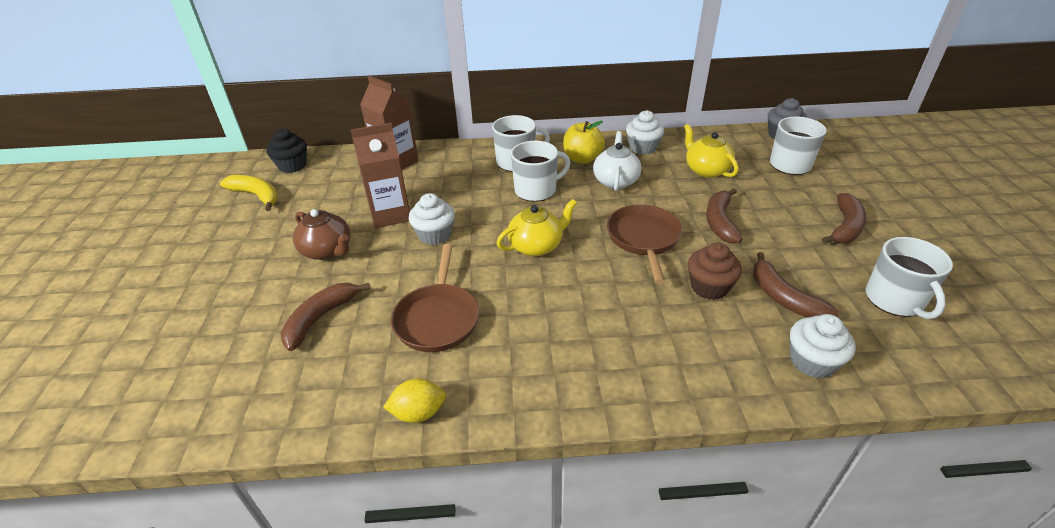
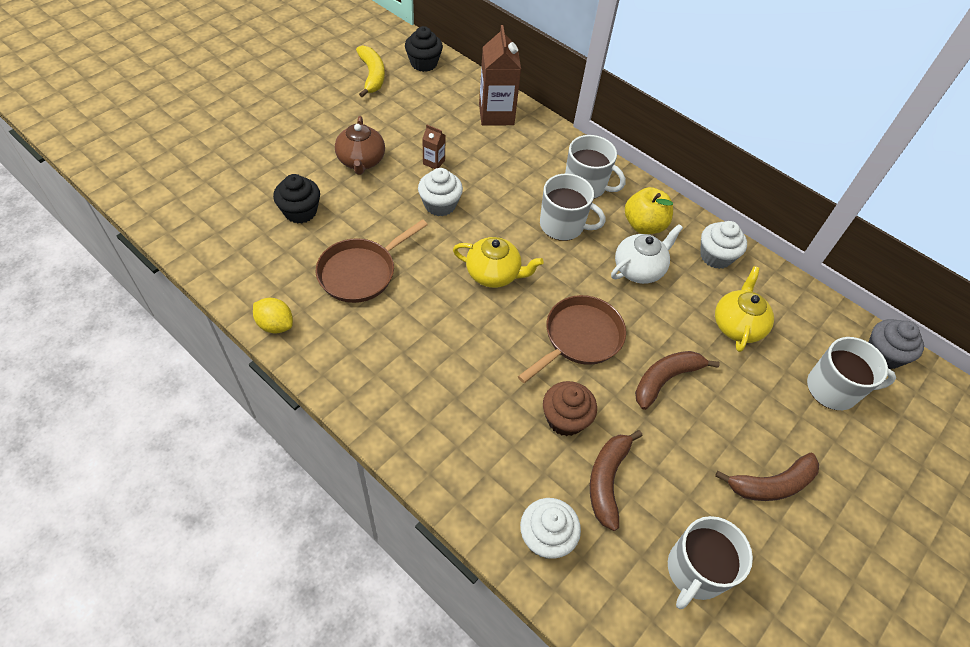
camera: 40 degrees right, 15 degrees up
brown banana [281,283,370,351] -> black cupcake [273,174,320,223]
brown carton [351,123,410,228] -> brown carton [422,125,446,169], size x0.47

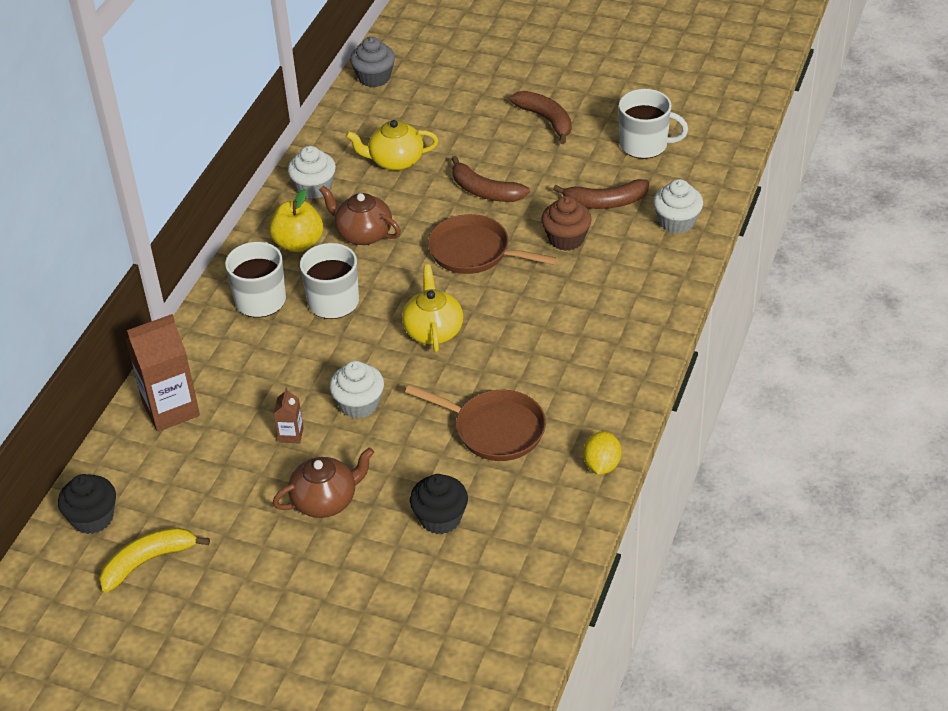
camera: 105 degrees left, 10 degrees down
white teapot [611,224,683,284] -> brown teapot [319,185,401,245]
white mug [807,337,896,410] -> none

